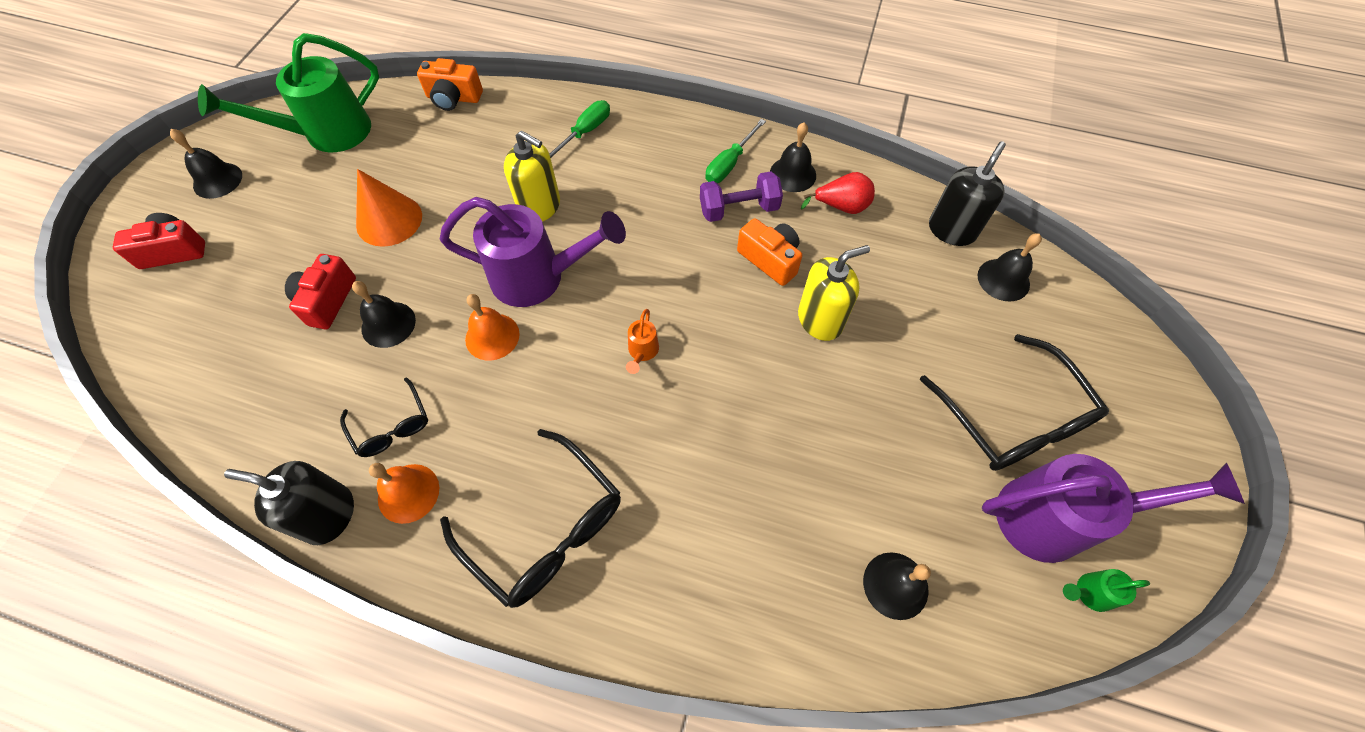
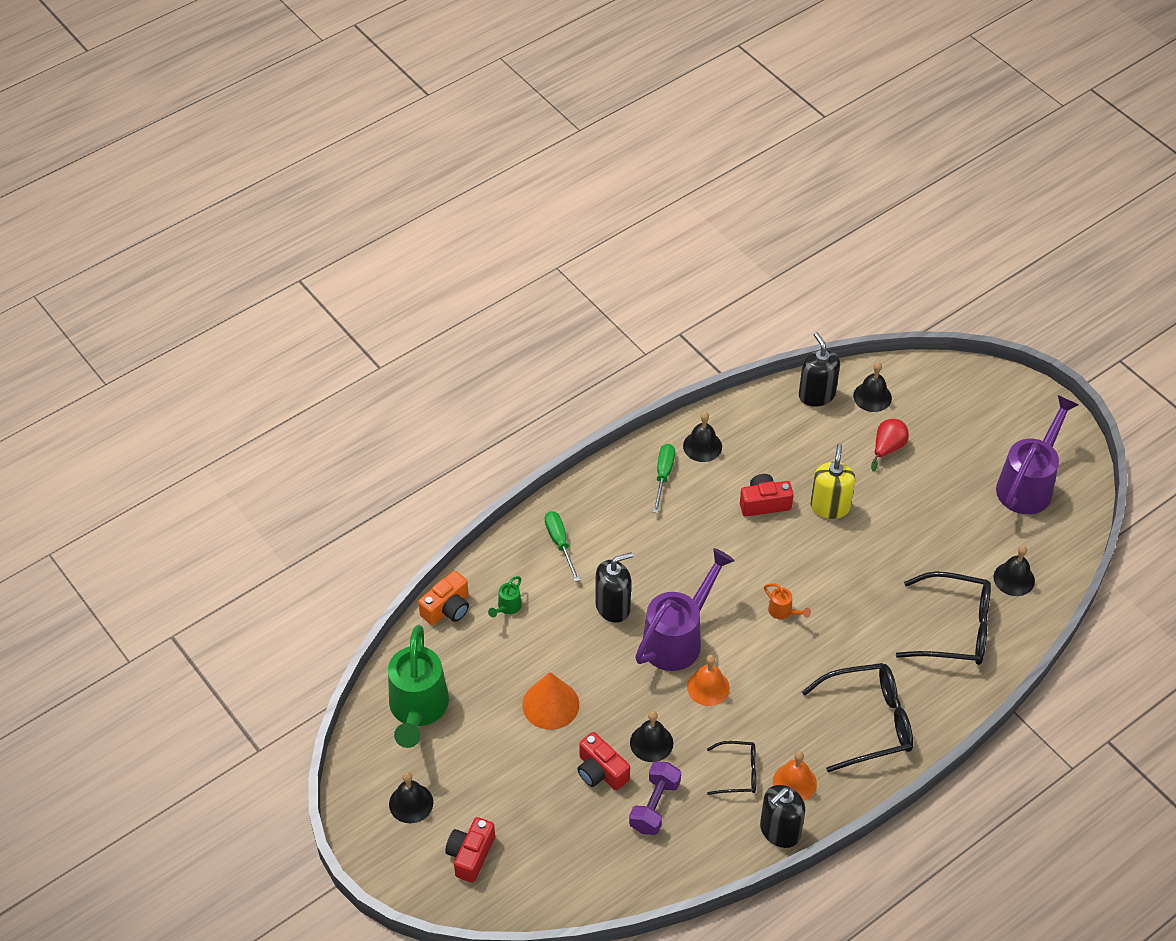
camera: 55 degrees left, 10 degrees down
yellow soap dispenser [504,130,560,222] -> black soap dispenser [595,552,633,623]
purple dumbbell [700,171,783,222] -> purple dumbbell moved to [629,761,681,835]
green screwdriver [706,119,766,183] -> green screwdriver turned 150 degrees counterclockwise [653,444,675,513]
orange camera [737,218,802,286] -> red camera [740,474,794,517]
red pear [801,172,875,214] -> red pear moved to [871,419,909,471]
black glasses [920,334,1109,471] -> black glasses moved to [896,571,991,665]
green watering can [1063,569,1150,612] -> green watering can moved to [488,576,522,617]

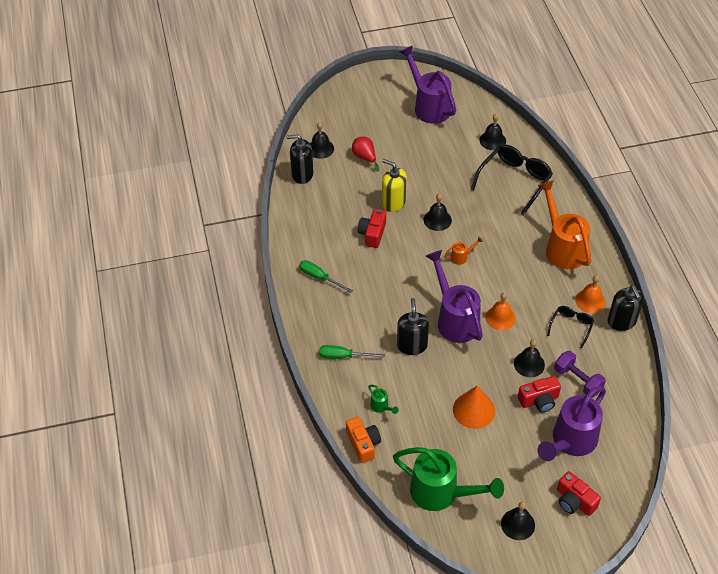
camera: 65 degrees left, 0 degrees up
black bell [683,412,722,462] -> black bell moved to [424,194,452,231]
black glasses [802,663,913,773] -> orange watering can [538,180,591,269]
none -> purple watering can [537,386,606,461]

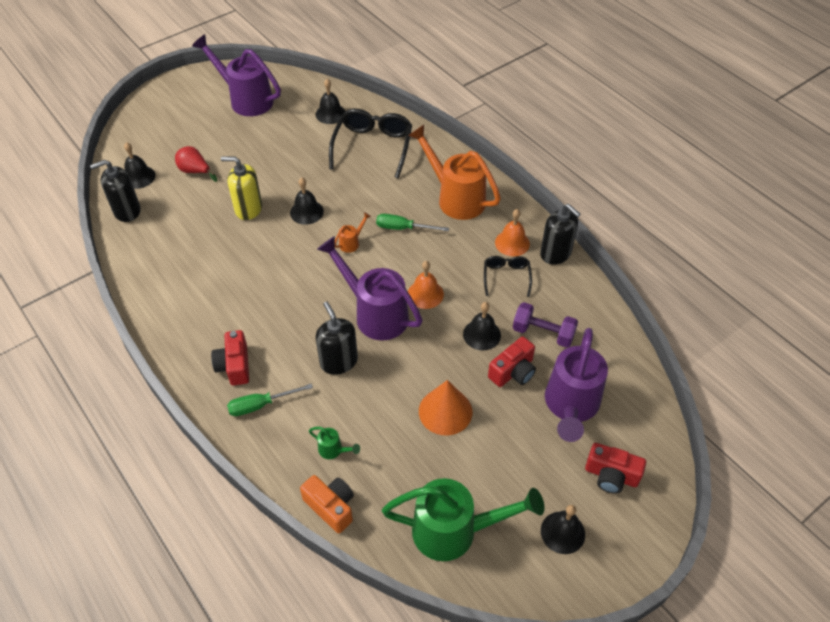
camera: 25 degrees left, 0 degrees up
green screwdriver [299,260,353,293] -> green screwdriver moved to [376,214,449,231]
red camera [358,208,386,248] -> red camera moved to [211,330,249,386]

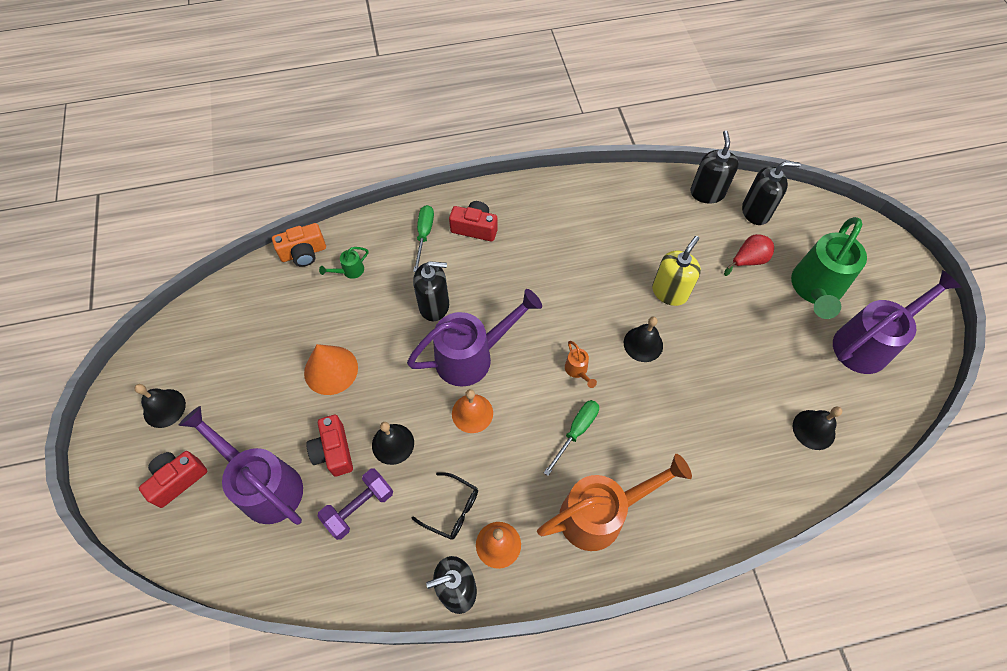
camera: 115 degrees right, 10 degrees up
black bell [124,142,156,189] -> black soap dispenser [742,161,801,225]
black glasses [329,109,412,178] -> none
green watering can [382,478,544,561] -> green watering can moved to [791,217,867,319]

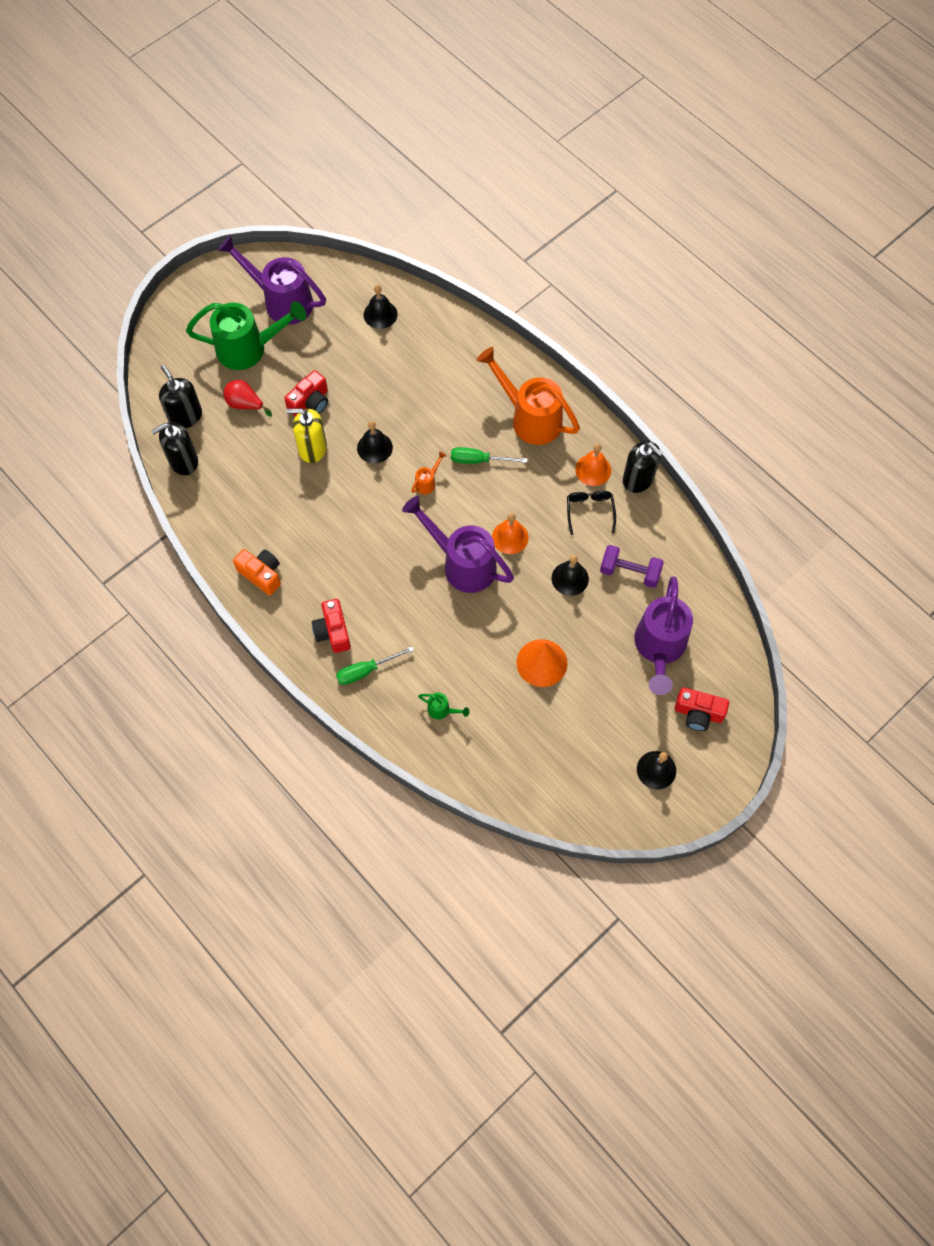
camera: 120 degrees left, 5 degrees up
orange camera [272,223,326,267] -> orange camera moved to [233,549,281,595]
red camera [306,415,353,476] -> red camera moved to [284,370,328,417]
black soap dispenser [413,261,449,321] -> none

